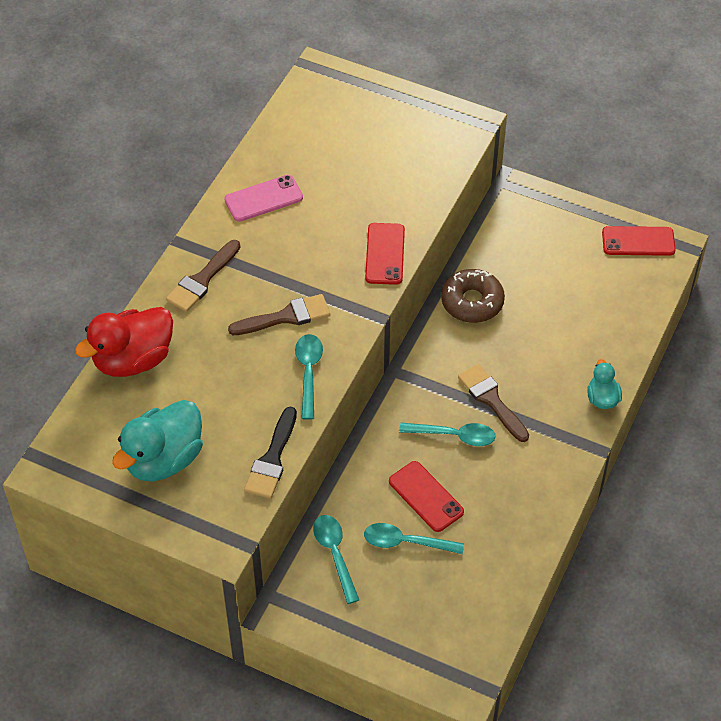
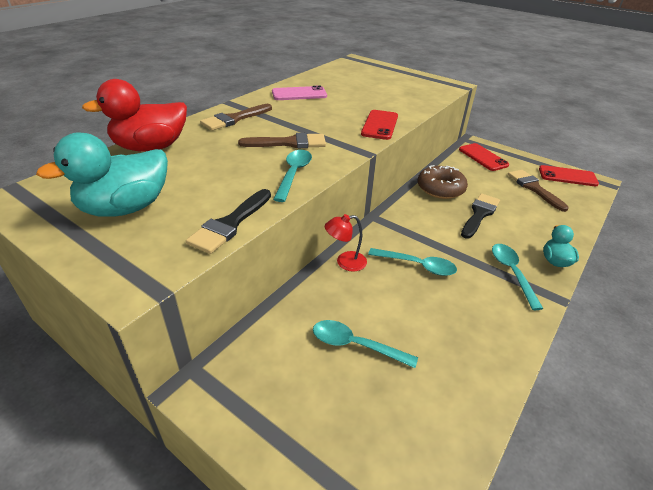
camera: 10 degrees right, 15 degrees down
turquoise spoon [313,515,359,604] -> turquoise spoon moved to [492,244,543,310]
red phone [389,461,464,532] -> red phone moved to [459,143,509,171]
brown brush [458,364,529,442] -> brown brush moved to [508,170,569,212]
none -> red lamp [325,214,367,272]
none -> black brush [461,193,500,239]

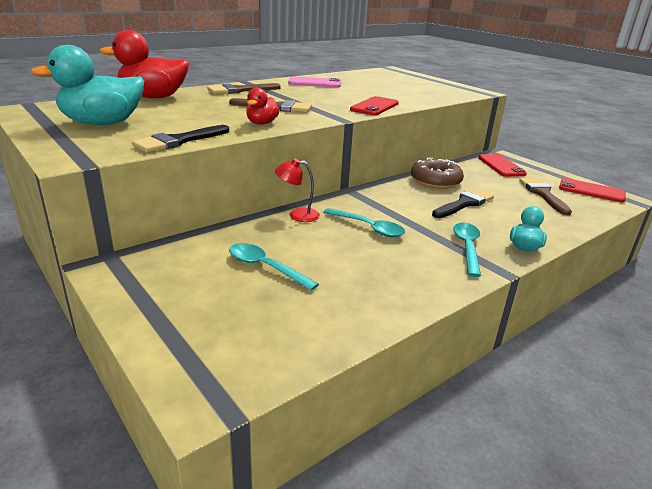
camera: 15 degrees right, 10 degrees down
turquoise spoon [273,150,312,202] -> red duck [246,88,280,125]

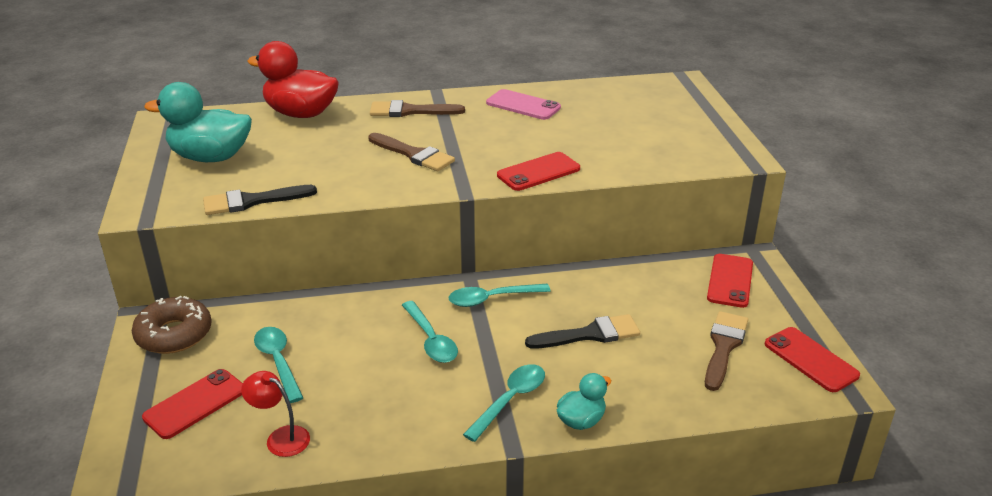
camera: 30 degrees right, 5 degrees up
red duck [246,88,280,125] -> none
red lamp [275,158,320,222] -> red lamp moved to [241,371,310,457]
brown donut [411,158,464,189] -> brown donut moved to [132,296,212,354]
none -> red phone [142,369,243,439]
none -> turquoise spoon [449,284,551,307]

